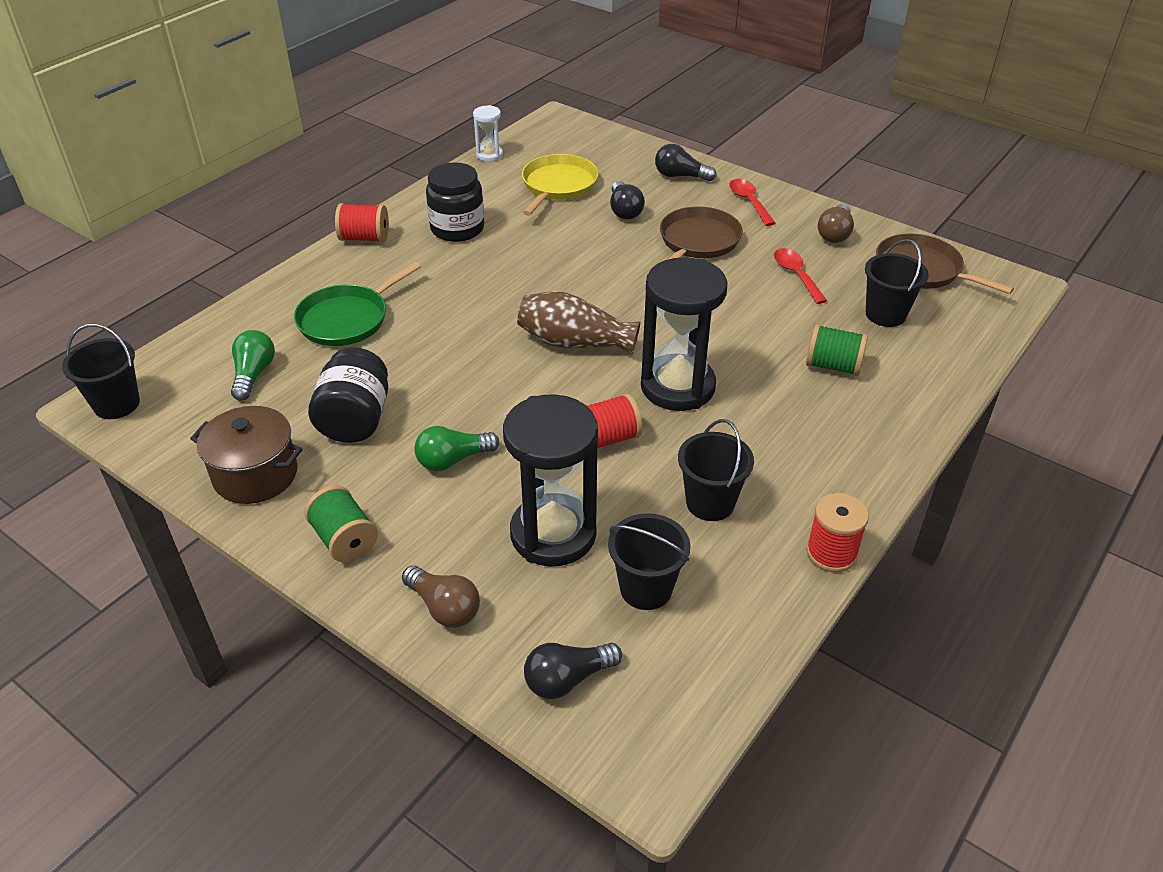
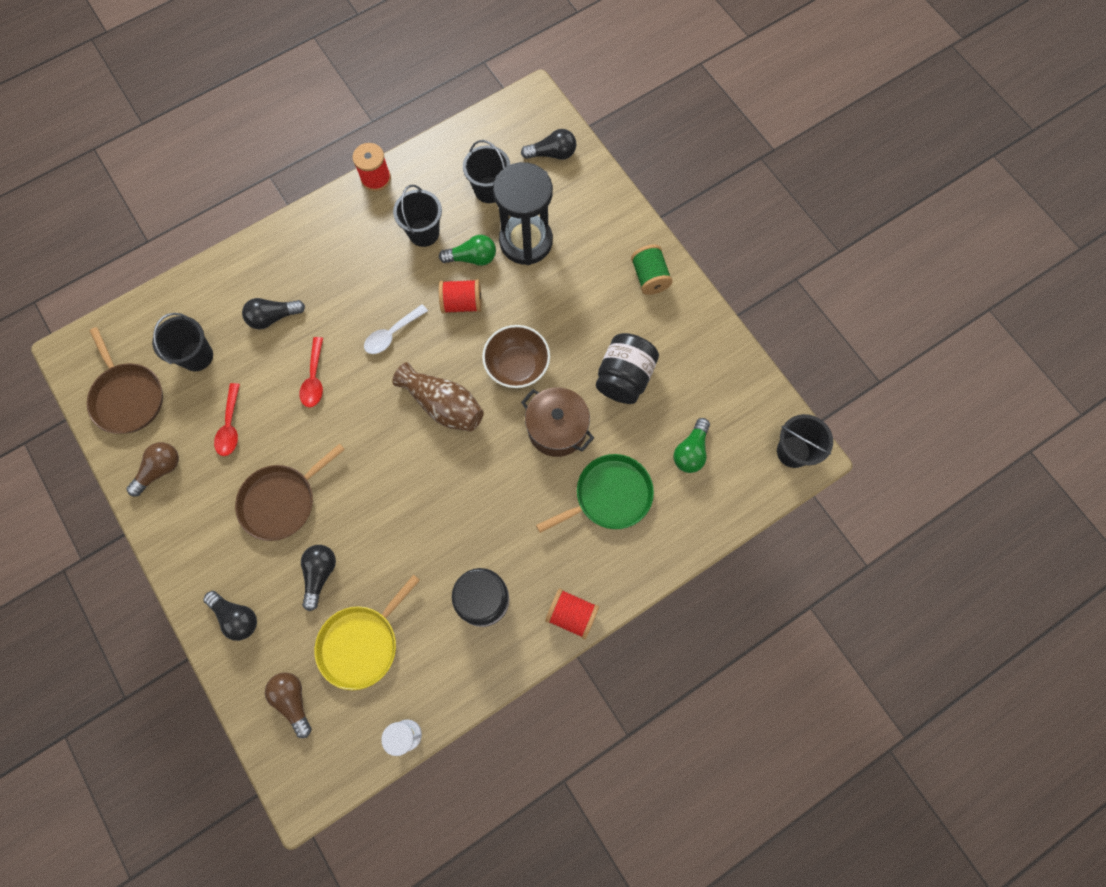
camera: 160 degrees left, 30 degrees up
brown pot [190,406,303,504] -> brown pot moved to [521,387,594,457]
brown light bulb [402,565,480,628] -> brown light bulb moved to [265,672,312,738]
green light bulb [414,426,499,471] -> green light bulb moved to [439,235,496,266]
black hourglass [641,257,727,411] -> white spoon [364,304,428,354]
red spoon [729,179,775,226] -> red spoon moved to [299,337,323,408]
green spool [806,324,868,376] -> black light bulb [242,298,305,329]
none -> brown bowl [482,325,550,388]

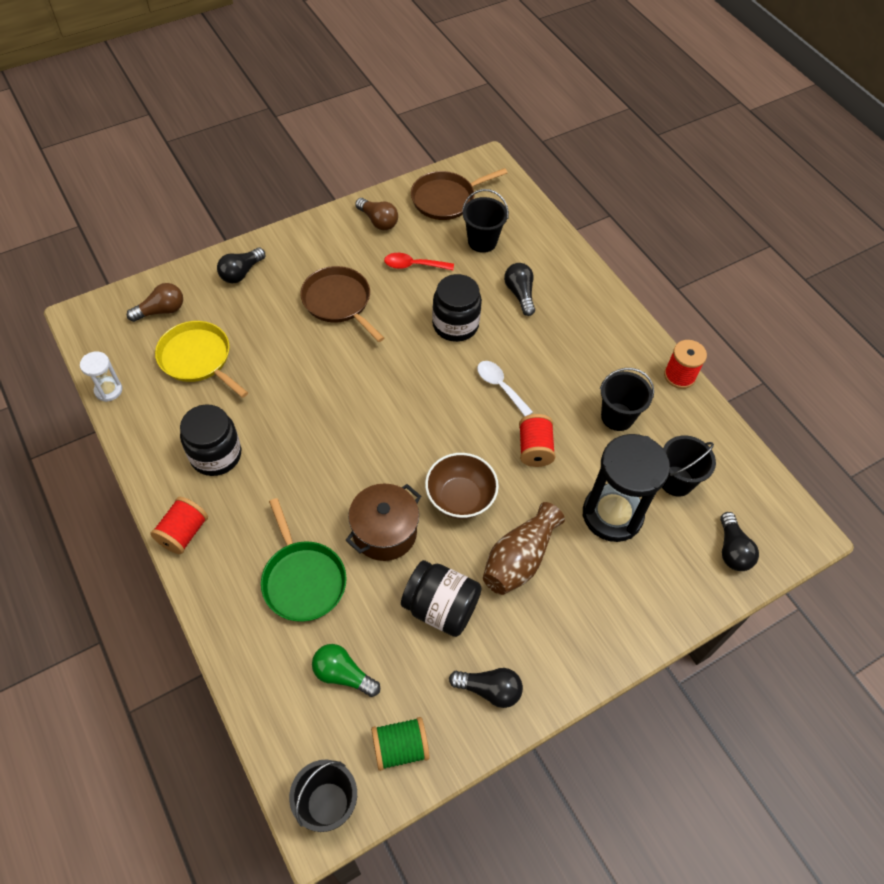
camera: 90 degrees right, 15 degrees down
red spoon [299,337,323,408] -> black jar [432,274,482,342]
black light bulb [301,545,336,611] -> black light bulb moved to [449,668,523,708]
brown vase [392,362,484,431] -> brown vase moved to [483,502,565,595]
green light bulb [439,235,496,266] -> none
green spool [631,244,673,295] -> green spool moved to [371,717,430,771]

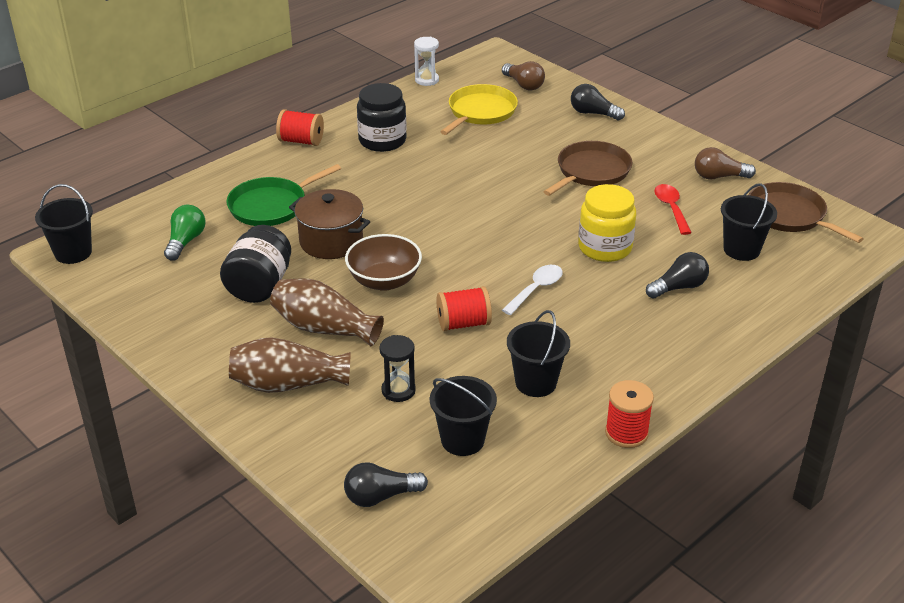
camera: 80 degrees right, 20 degrees down
brown light bulb [355,198,398,230] -> brown light bulb turned 60 degrees clockwise [695,147,756,179]
green spool [371,717,430,771] -> none
black jar [432,274,482,342] -> yellow jar [578,184,636,262]
black light bulb [449,668,523,708] -> none
black hourglass [583,434,670,542] -> black hourglass [379,335,416,402], size x0.47
none -> brown vase [229,337,351,393]

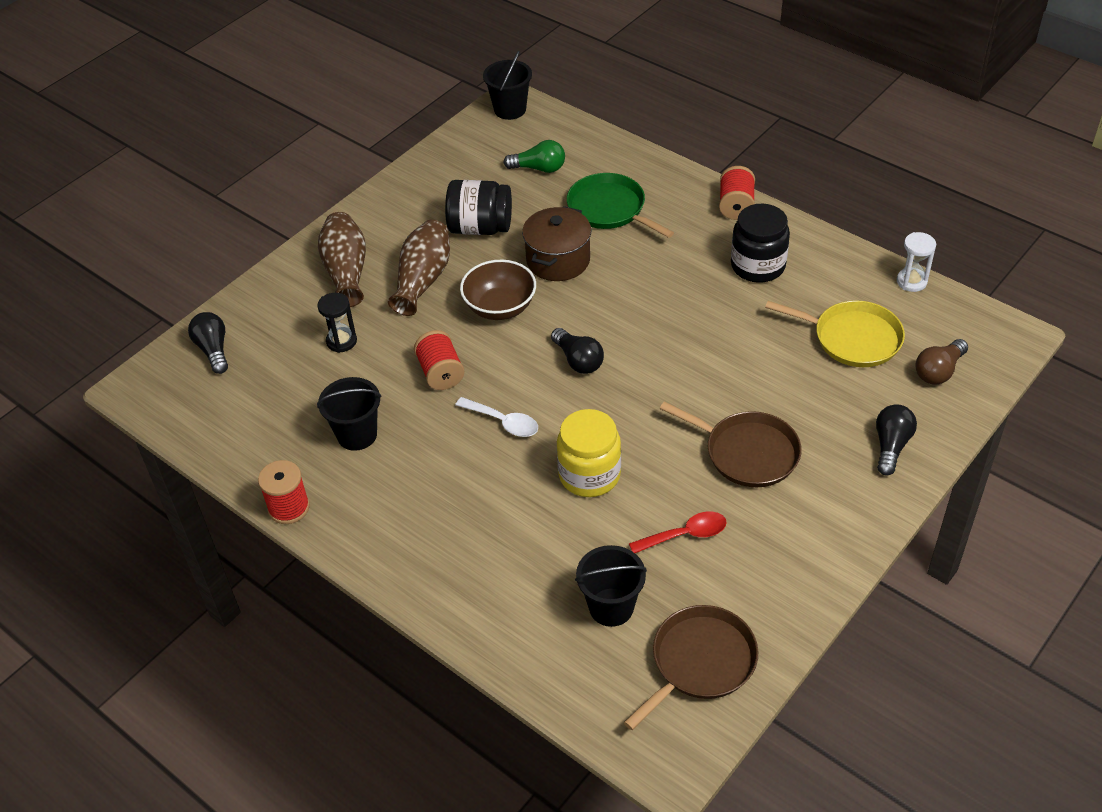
camera: 85 degrees right, 10 degrees up
black bucket [430,376,497,456] -> none
black light bulb [646,252,709,298] -> black light bulb moved to [551,328,604,374]
brown light bulb [695,147,756,179] -> none

